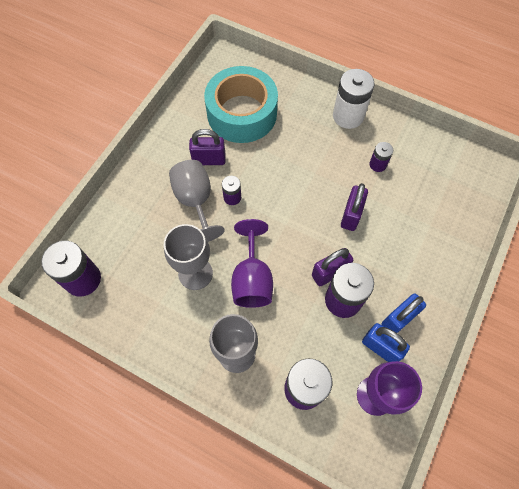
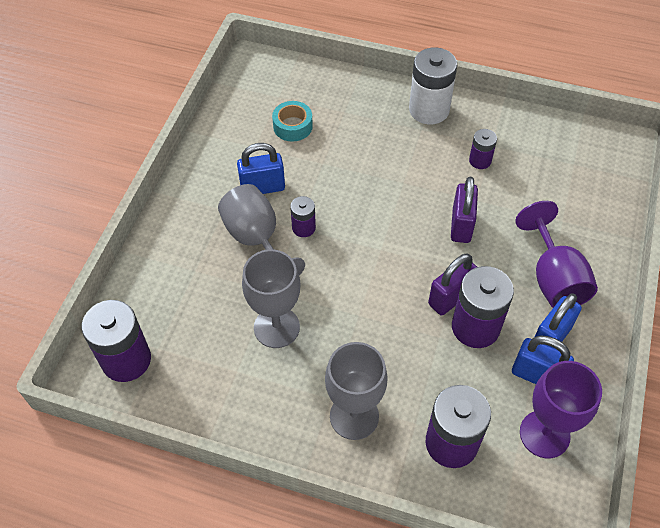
camera: 10 degrees left, 10 degrees down
purple padlock [189,129,226,165] -> blue padlock [237,143,285,194]
turquoise tape [204,66,278,143] -> turquoise tape [272,101,313,142], size x0.43
purple goblet [231,219,273,308] -> purple goblet moved to [515,201,598,308]

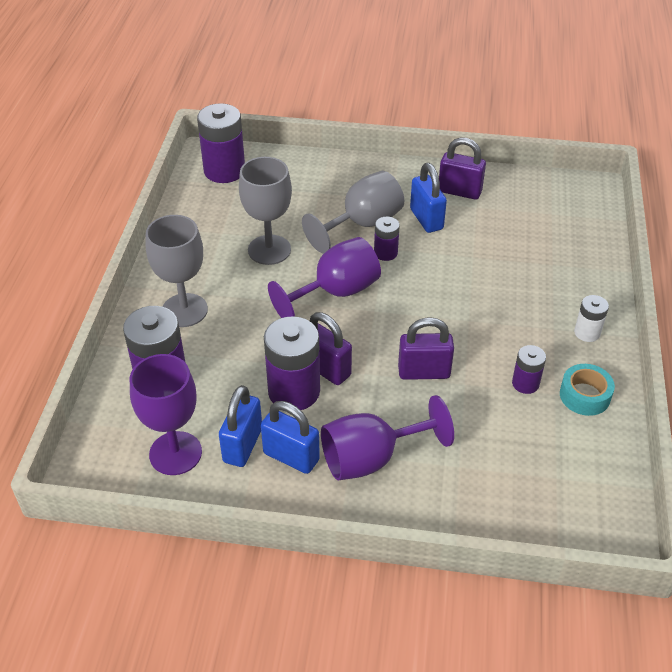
camera: 80 degrees right, 10 degrees down
turquoise tape [272,101,313,142] -> turquoise tape moved to [560,364,615,416]
white battery [409,48,457,124] -> white battery [574,295,609,342], size x0.53
none -> purple goblet [268,237,381,318]
none -> purple padlock [439,137,486,199]

